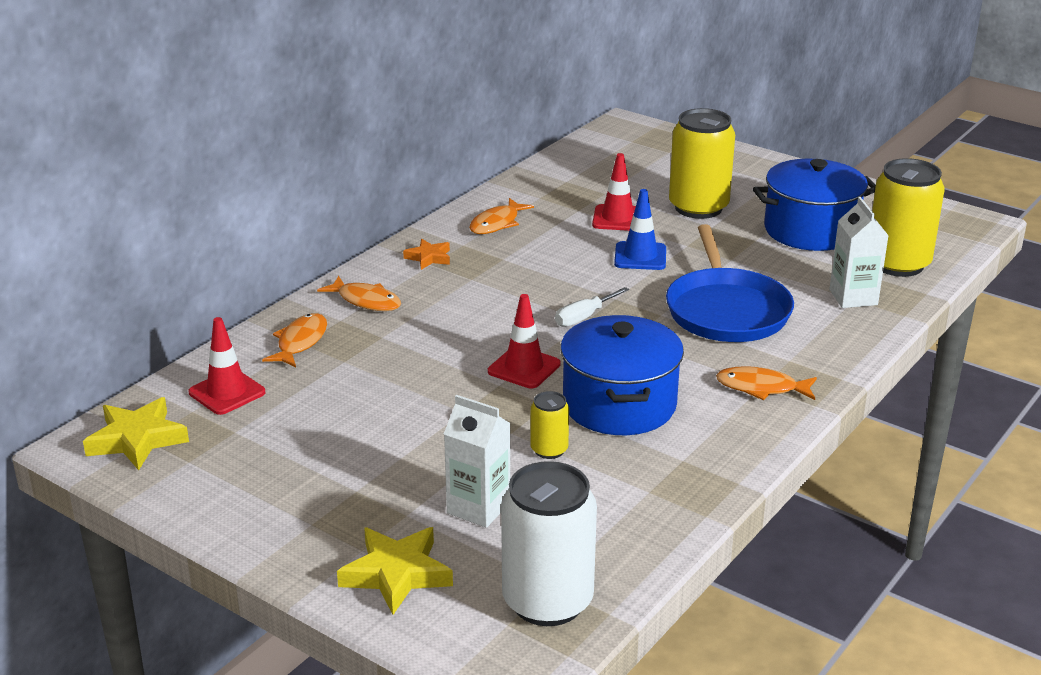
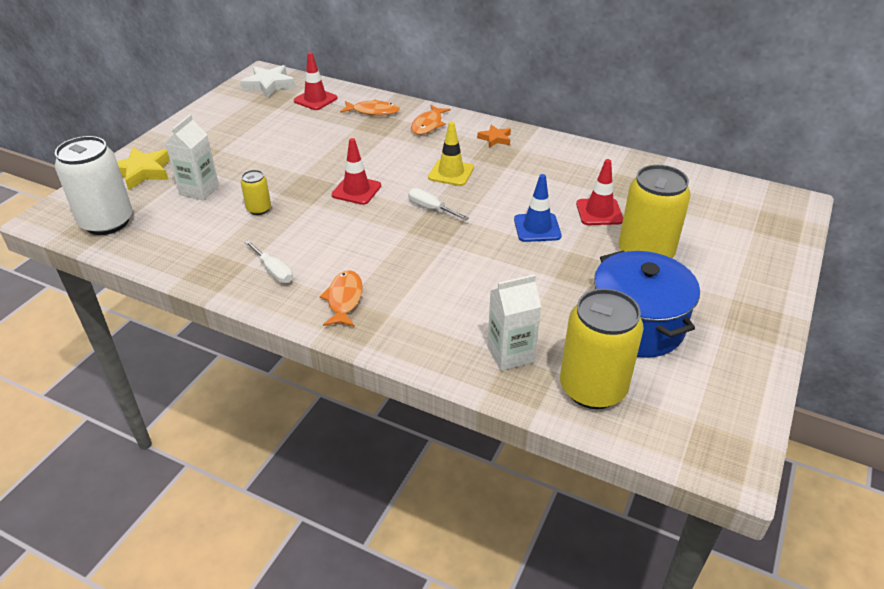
camera: 80 degrees right, 10 degrees up
yellow star [83,397,189,470] -> white star [240,65,295,98]
orange fish [469,198,534,234] -> none
blue pot [560,315,684,435] -> none
blue pan [666,224,794,342] -> none
none -> white screwdriver [245,240,293,283]
none -> yellow traffic cone [428,122,474,186]

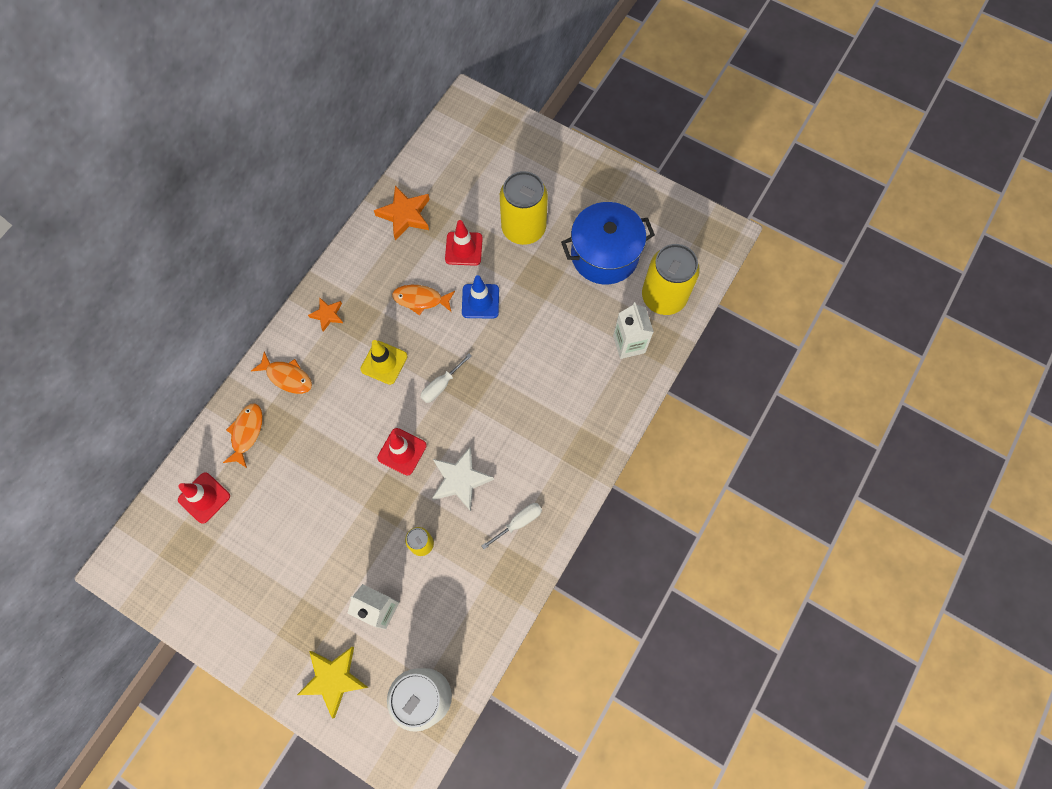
camera: 85 degrees left, 30 degrees up
white star [240,65,295,98] -> white star moved to [432,447,494,511]
orange fish [319,270,363,327] -> orange fish moved to [392,285,455,316]
none -> orange star [374,185,430,241]

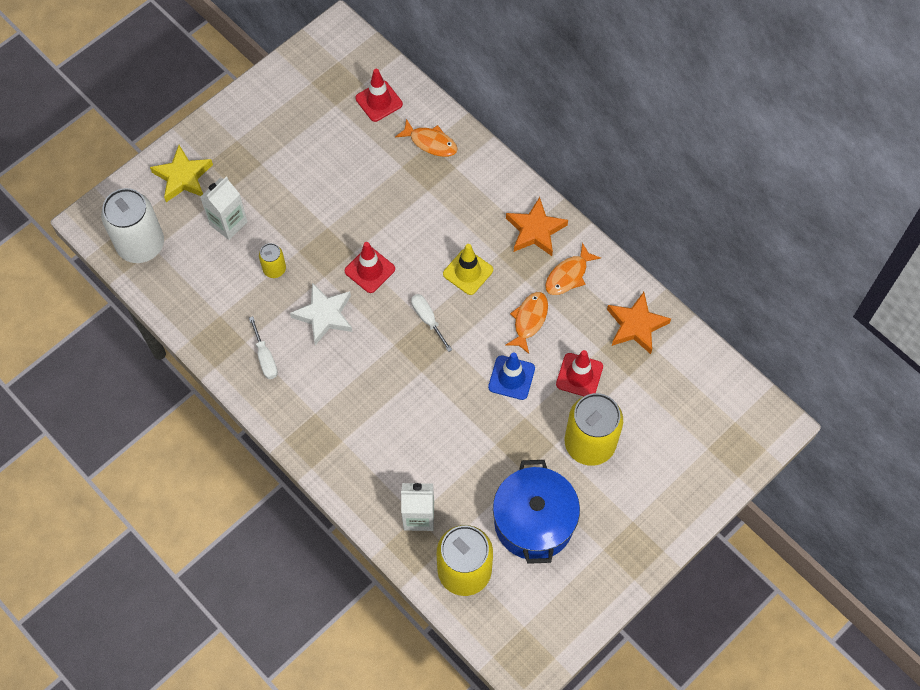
camera: 105 degrees right, 5 degrees down
orange fish [251,351,312,394] -> orange fish moved to [545,243,601,295]
orange star [308,298,343,332] -> orange star [506,197,568,256], size x1.69

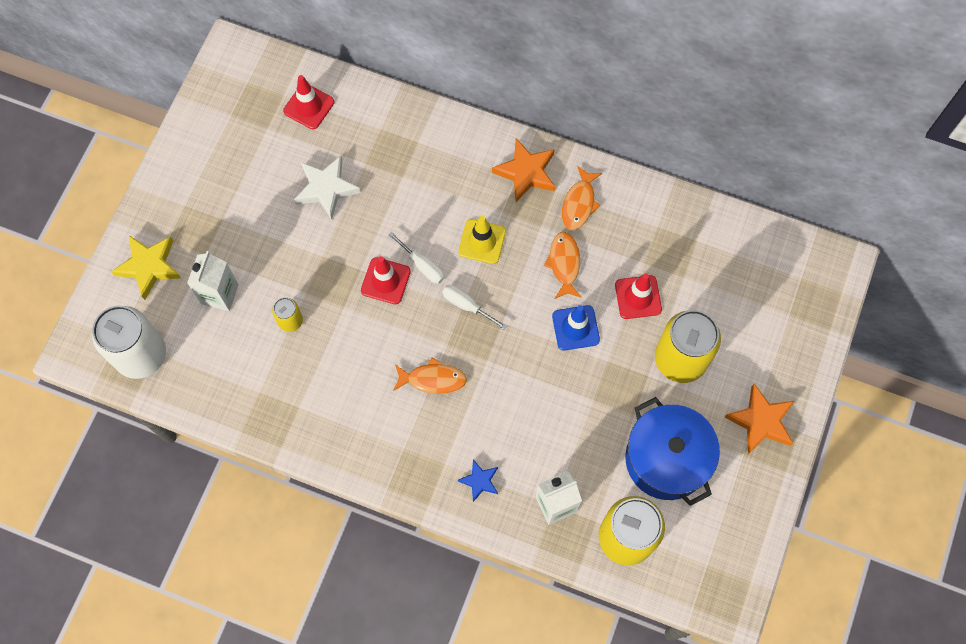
camera: 25 degrees left, 5 degrees up
white screwdriver [249,316,278,379] -> white screwdriver moved to [388,232,444,284]
white star [290,283,352,345] -> white star moved to [294,156,361,220]
orange fish [395,119,458,157] -> orange fish moved to [393,357,467,394]
orange star [607,292,671,354] -> orange star moved to [724,384,794,454]
none -> blue star [458,459,498,502]

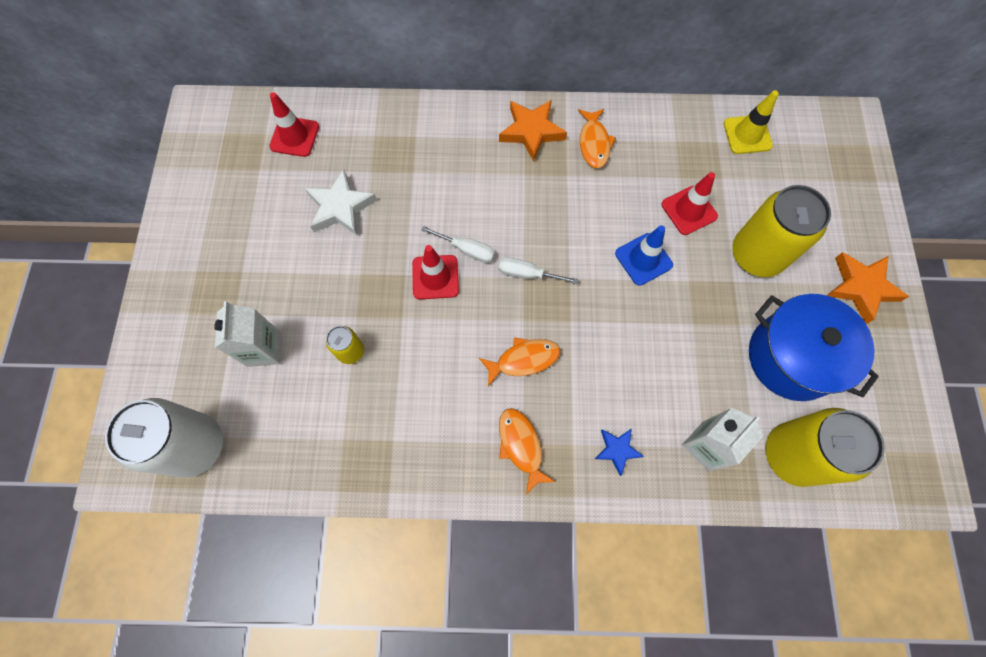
camera: 20 degrees left, 0 degrees up
yellow star [111,235,181,300] -> none
yellow traffic cone [458,215,506,264] -> yellow traffic cone moved to [724,90,779,154]
orange fish [544,232,582,299] -> orange fish moved to [499,408,556,495]

